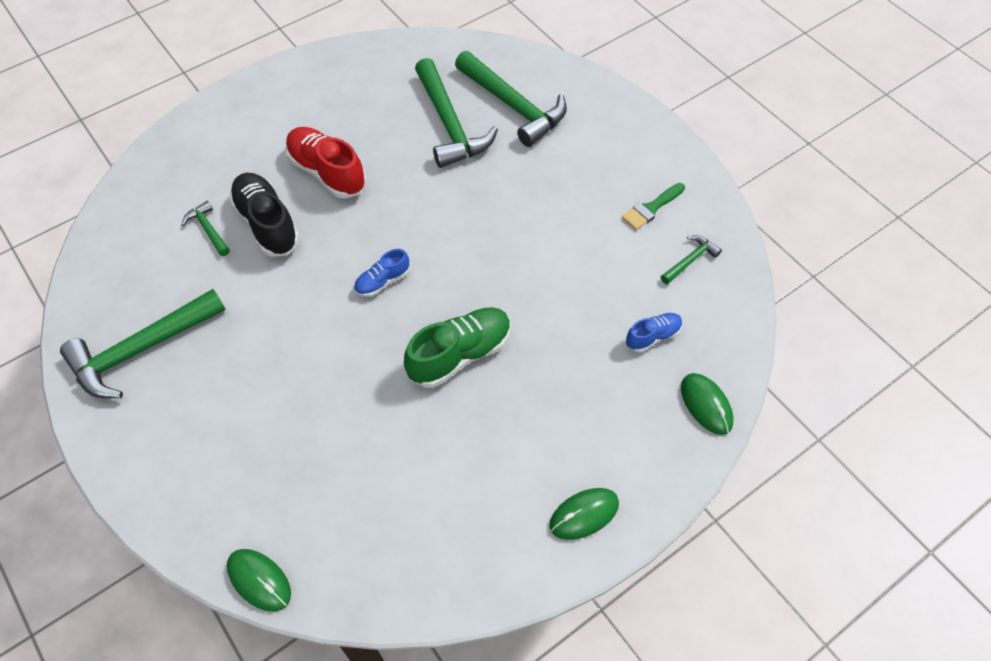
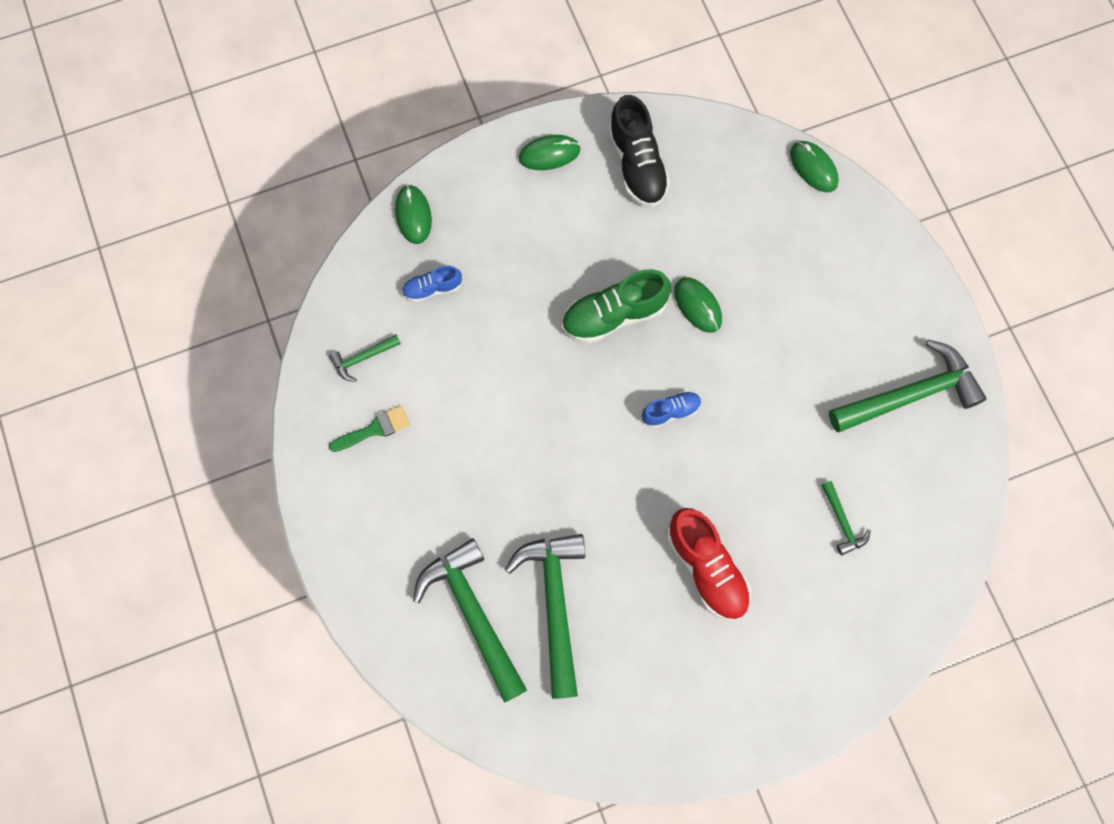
camera: 165 degrees left, 15 degrees up
black shoe [229,173,299,257] -> black shoe moved to [608,95,670,207]
none -> green mouse [674,277,722,333]

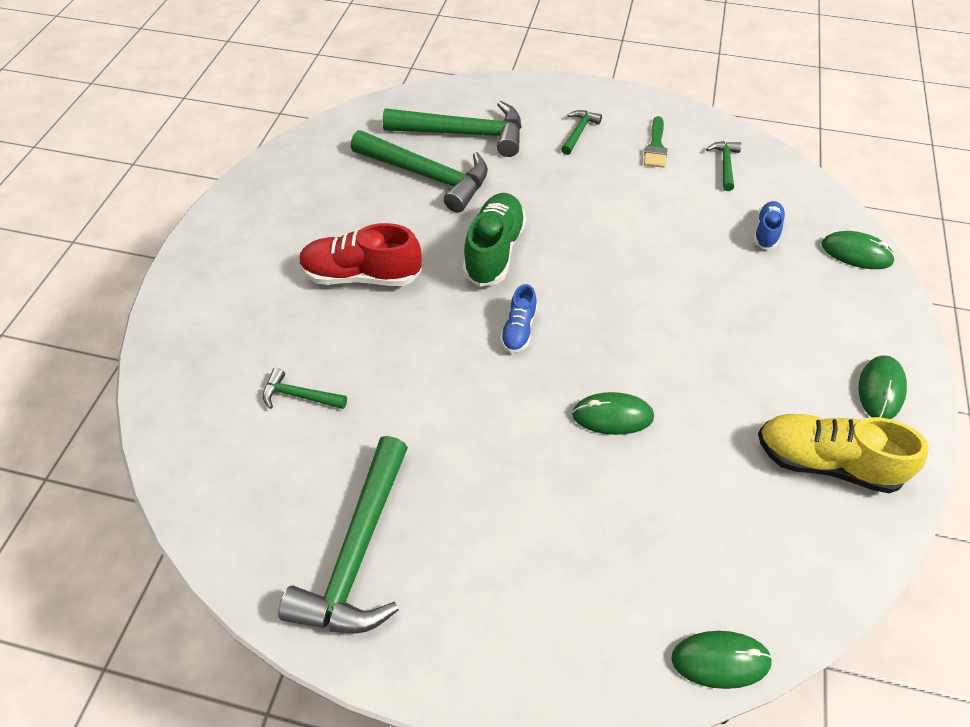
camera: 125 degrees right, 20 degrees down
green shoe [562,269,671,344] -> green shoe moved to [462,193,526,287]
black shoe [608,95,670,207] -> yellow shoe [758,414,929,494]
none -> green hammer [561,110,602,155]

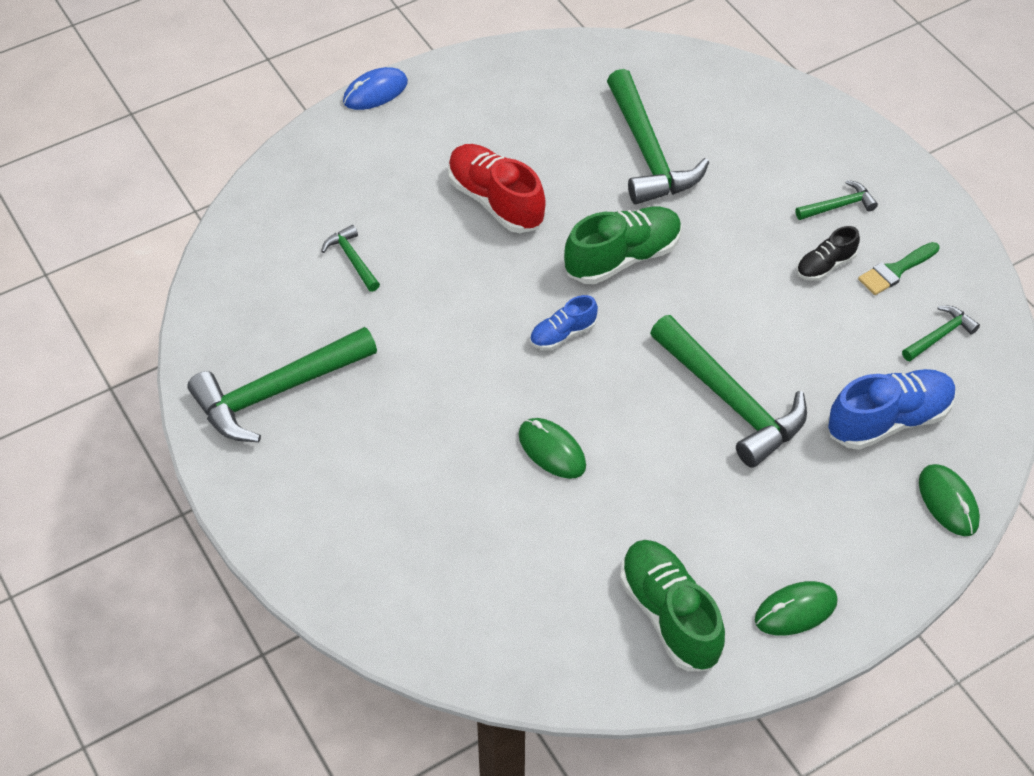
camera: 45 degrees right, 0 degrees up
green hammer [383,101,521,157] -> green hammer moved to [650,315,807,468]
green mouse [672,631,773,689] -> none
blue shoe [754,201,786,249] -> blue shoe [828,369,956,450], size x1.82
yellow shoe [758,414,929,494] -> green shoe [620,540,725,671]
none -> blue mouse [343,67,408,110]
none -> black shoe [797,226,860,281]

